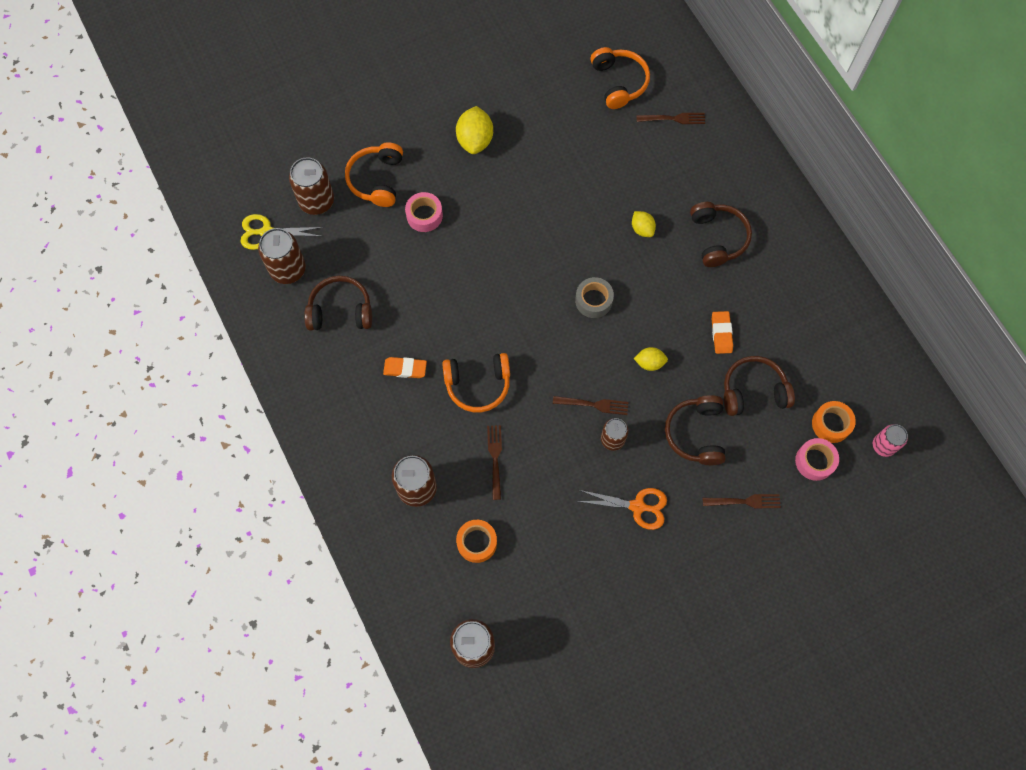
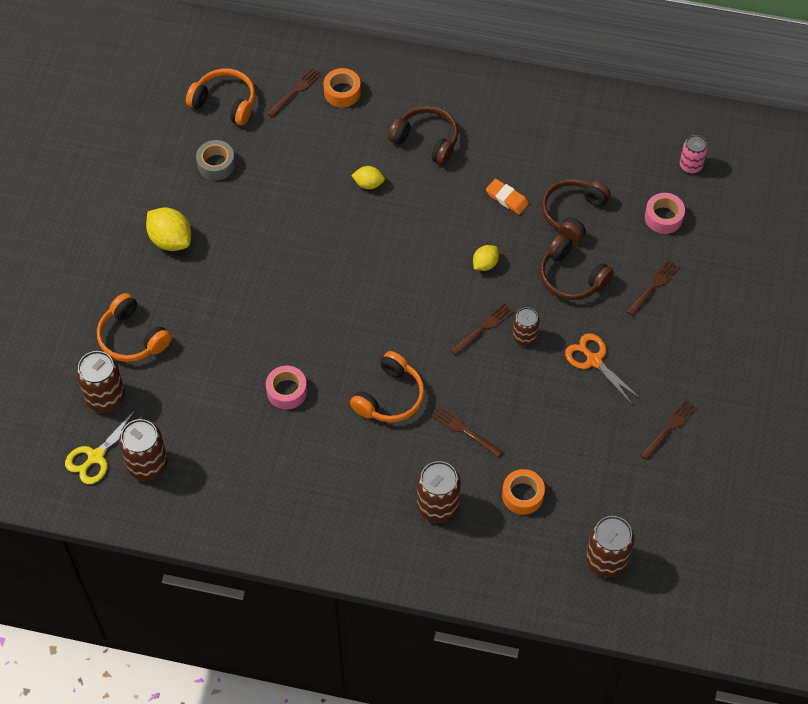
camera: 50 degrees left, 10 degrees down
brown headphones [304,275,372,330] -> none
orange eraser [383,357,427,378] -> none
pink tape [405,192,443,232] -> pink tape moved to [266,366,307,409]
grey tape [575,277,614,318] -> grey tape moved to [196,140,235,180]
orange scissors [577,488,667,530] -> orange scissors turned 90 degrees counterclockwise [565,333,641,404]
orange tape [812,401,856,443] -> orange tape moved to [324,68,361,107]
none -> brown fork [640,399,697,460]

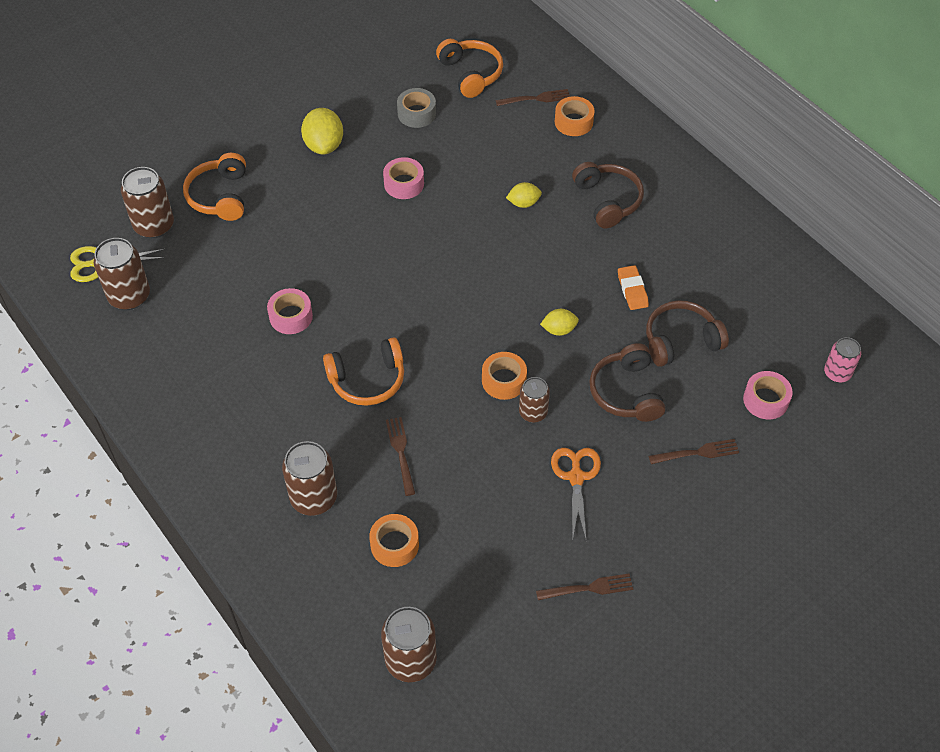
camera: 40 degrees right, 5 degrees down
yellow lemon [351,166,385,189] -> yellow lemon turned 60 degrees counterclockwise [506,182,542,208]
brown fork [451,303,514,356] -> orange tape [482,352,527,400]
none -> pink tape [383,157,424,199]

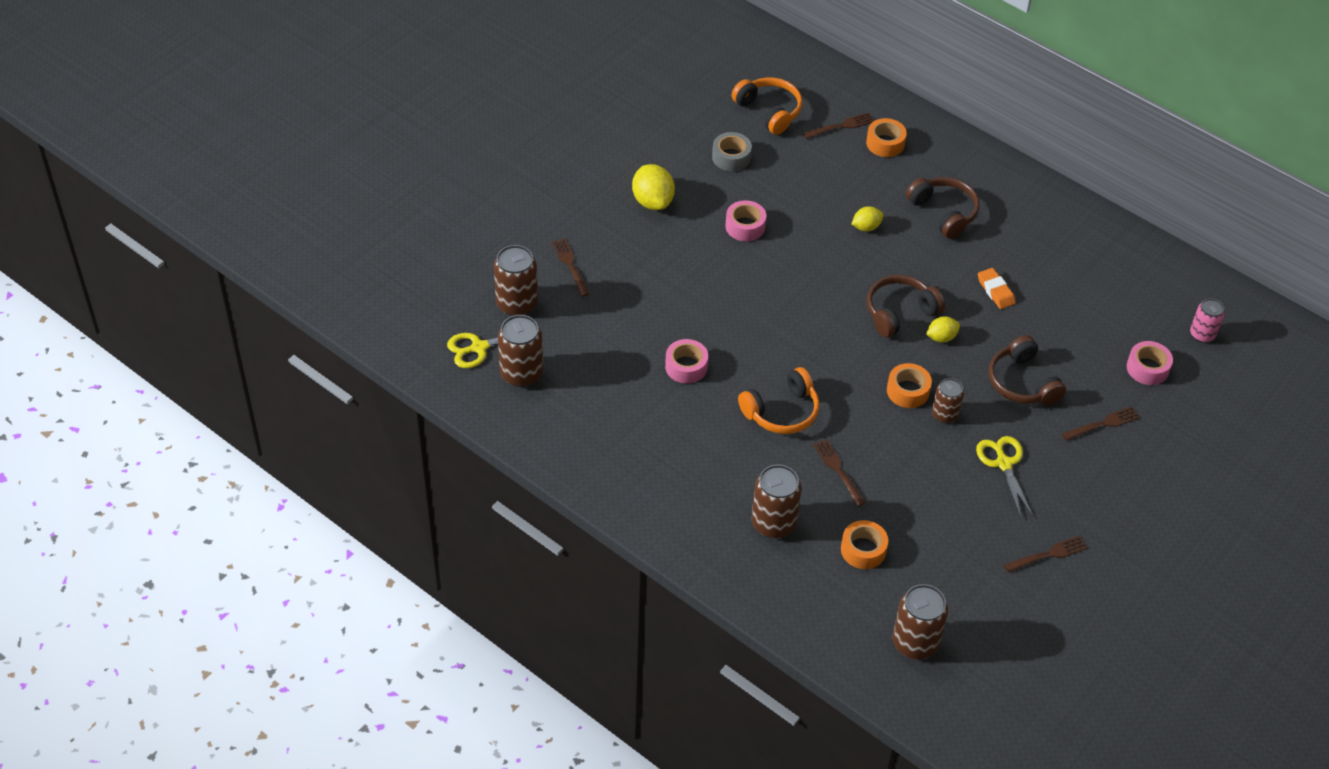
camera: 15 degrees left, 5 degrees down
orange headphones [183,153,246,221] -> brown fork [552,238,589,297]
orange scissors [551,448,601,541] -> yellow scissors [976,436,1033,517]
brown headphones [646,300,729,367] -> brown headphones moved to [867,275,945,338]

